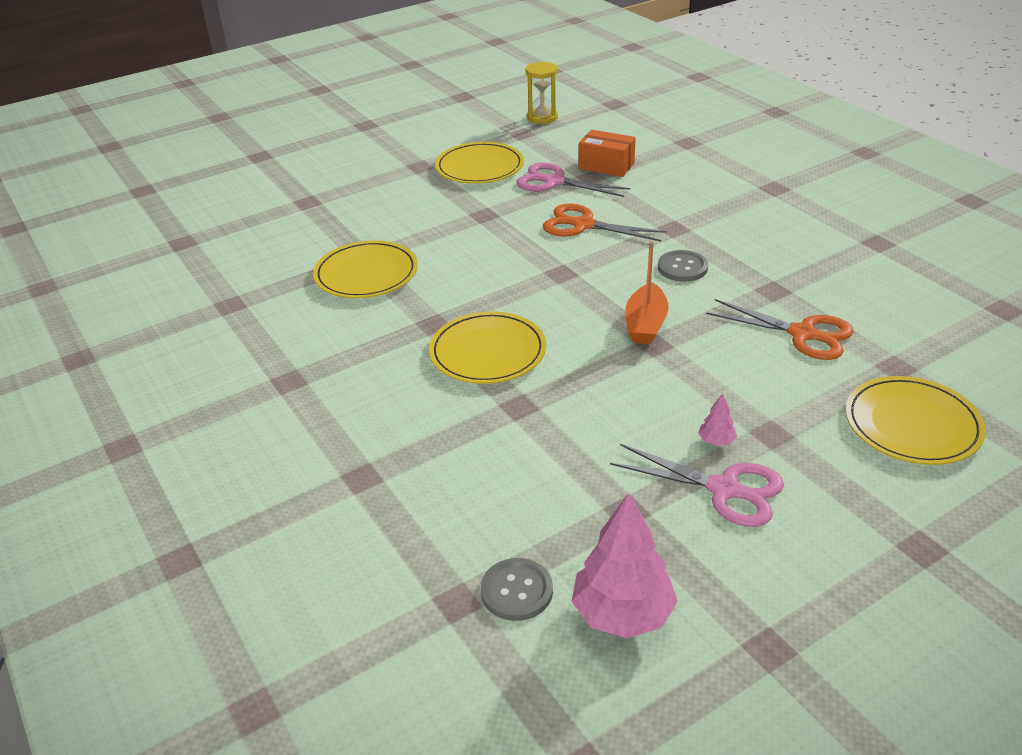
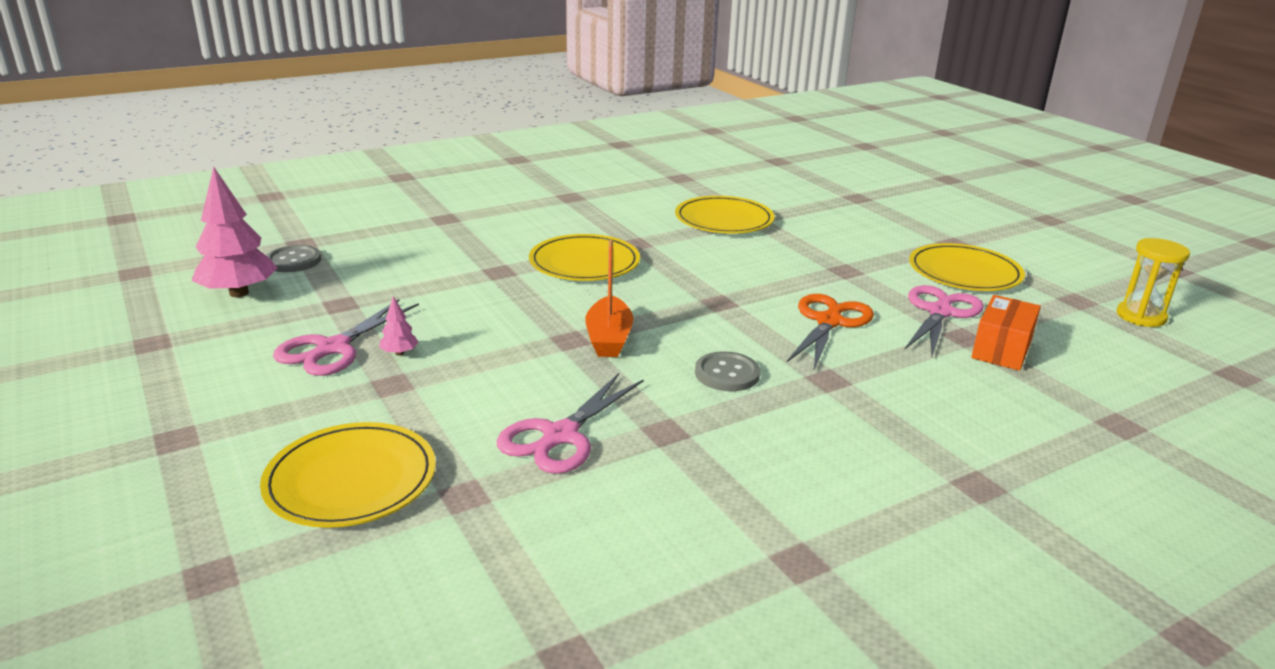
camera: 90 degrees right, 10 degrees down
orange boat [625,242,669,344] -> orange boat turned 105 degrees counterclockwise [586,240,633,357]
orange scissors [706,299,854,360] -> pink scissors [497,373,644,474]

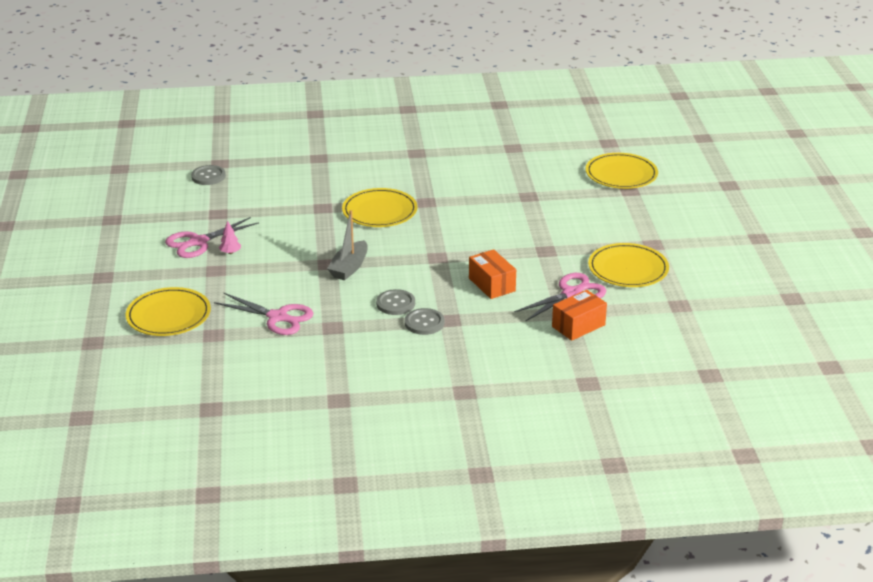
camera: 25 degrees right, 5 degrees up
pink tree [192,166,278,297] -> none
pink scissors [497,373,644,474] -> pink scissors turned 120 degrees counterclockwise [214,292,313,335]
orange boat [586,240,633,357] -> grey boat [327,210,368,280]
yellow plate [675,196,774,234] -> yellow plate moved to [586,153,658,189]
orange scissors [787,294,874,369] -> orange box [469,249,516,299]
yellow hourglass [1117,238,1190,327] -> none
none -> grey button [405,308,445,335]

